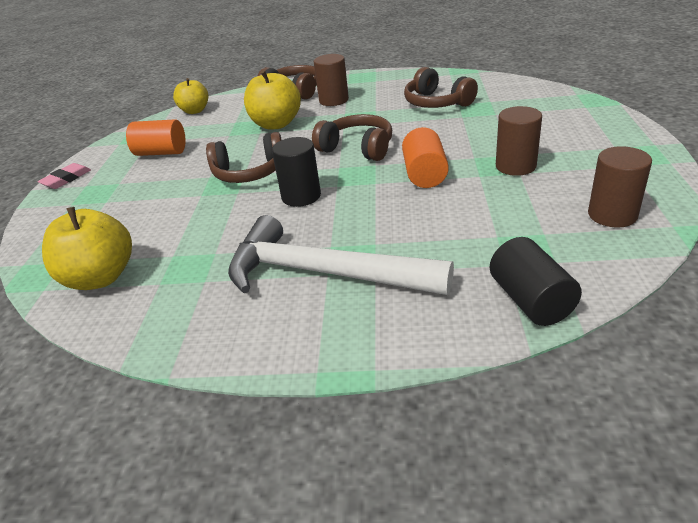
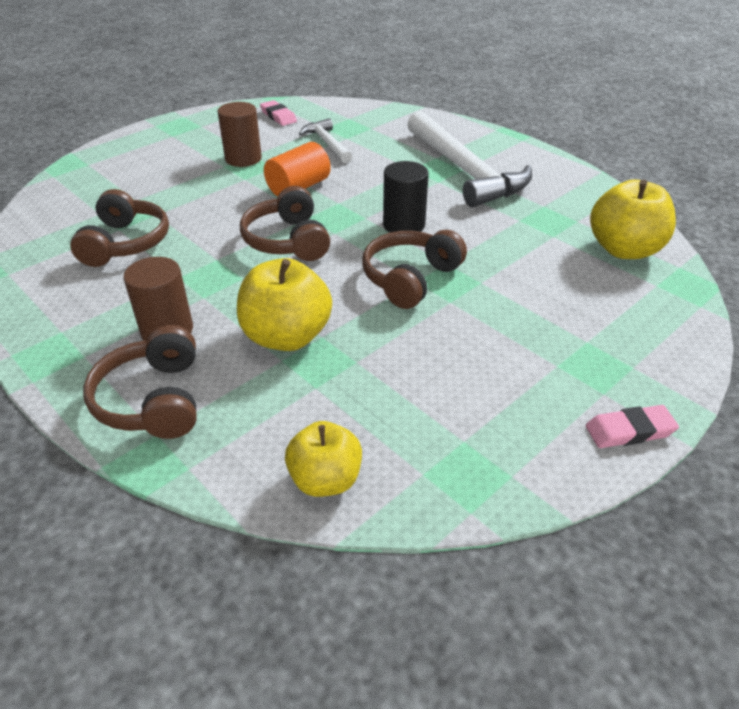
camera: 140 degrees left, 5 degrees up
orange cylinder [126,119,186,156] -> none
brown headphones [206,132,282,183] -> brown headphones turned 90 degrees counterclockwise [362,230,467,309]
black cylinder [490,237,582,326] -> none
brown cylinder [588,146,652,228] -> pink eraser [260,100,297,126]
none -> white hammer [299,118,352,163]

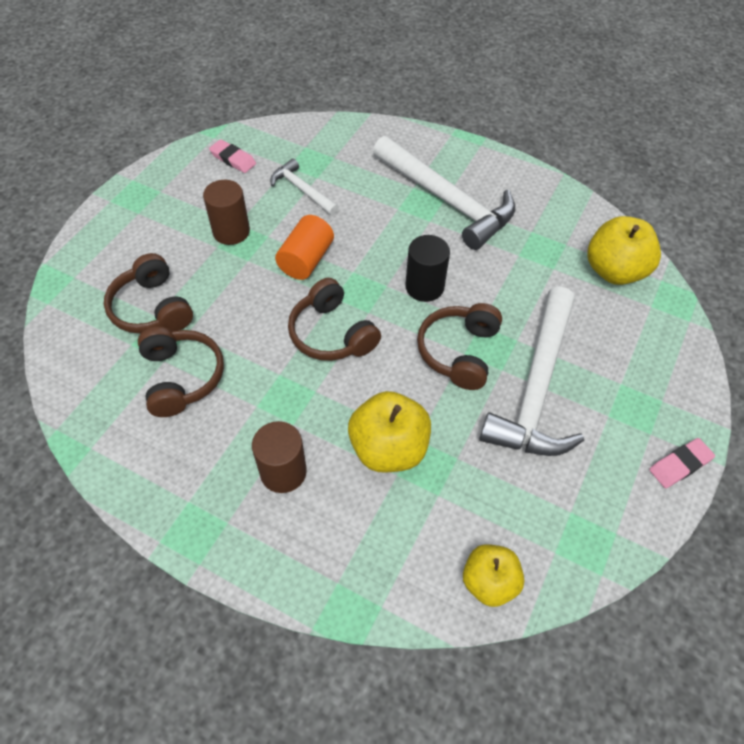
camera: 20 degrees left, 15 degrees up
brown headphones [83,325,197,439] -> brown headphones moved to [104,253,193,334]
none -> white hammer [479,286,584,456]

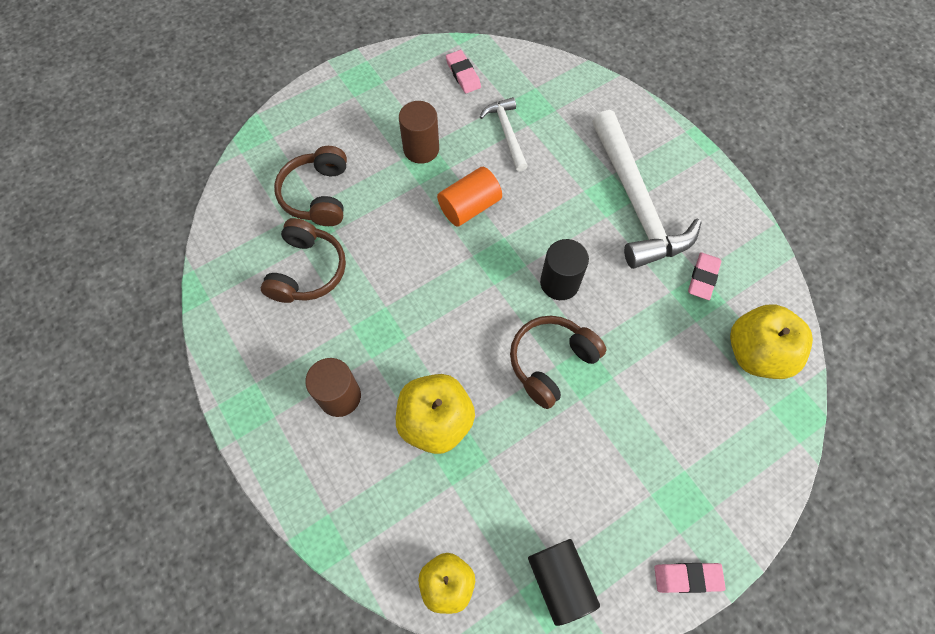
camera: 30 degrees right, 10 degrees up
brown headphones [288,278,381,361] -> none
white hammer [479,286,584,456] -> none
none -> black cylinder [528,539,600,626]
none -> pink eraser [688,252,721,300]

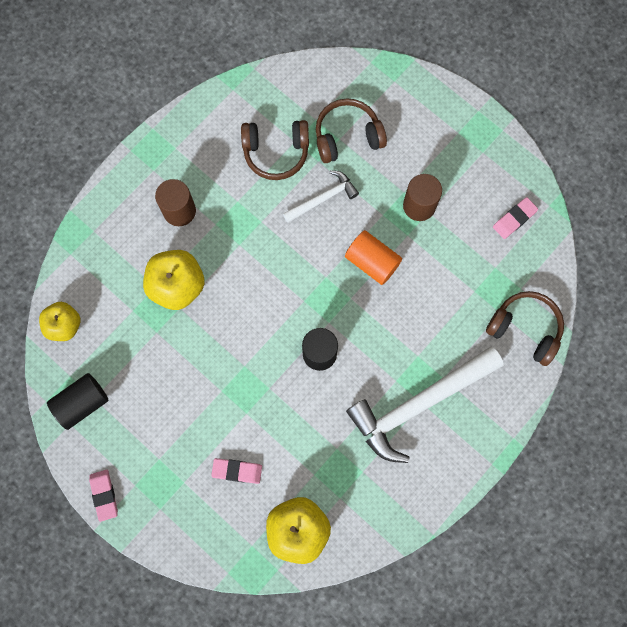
camera: 75 degrees right, 10 degrees up
white hammer [480,97,528,172] -> white hammer moved to [283,170,359,223]
brown headphones [510,316,606,409] -> brown headphones moved to [486,291,564,366]
pink eraser [688,252,721,300] -> pink eraser moved to [211,458,262,484]

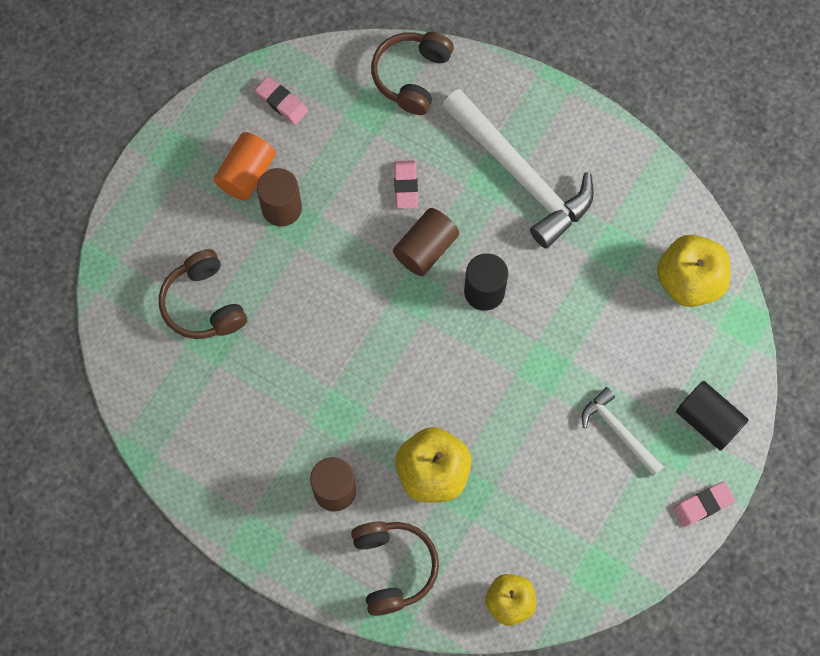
camera: 100 degrees left, 5 degrees down
black cylinder [47,373,109,430] -> black cylinder moved to [676,381,749,451]
pink eraser [211,458,262,484] -> pink eraser moved to [394,160,418,209]
brown headphones [241,120,309,180] -> brown headphones moved to [351,521,439,616]
white hammer [283,170,359,223] -> white hammer moved to [582,387,664,476]
orange cylinder [345,230,402,285] -> orange cylinder moved to [214,132,276,201]
none -> brown cylinder [393,208,459,276]

